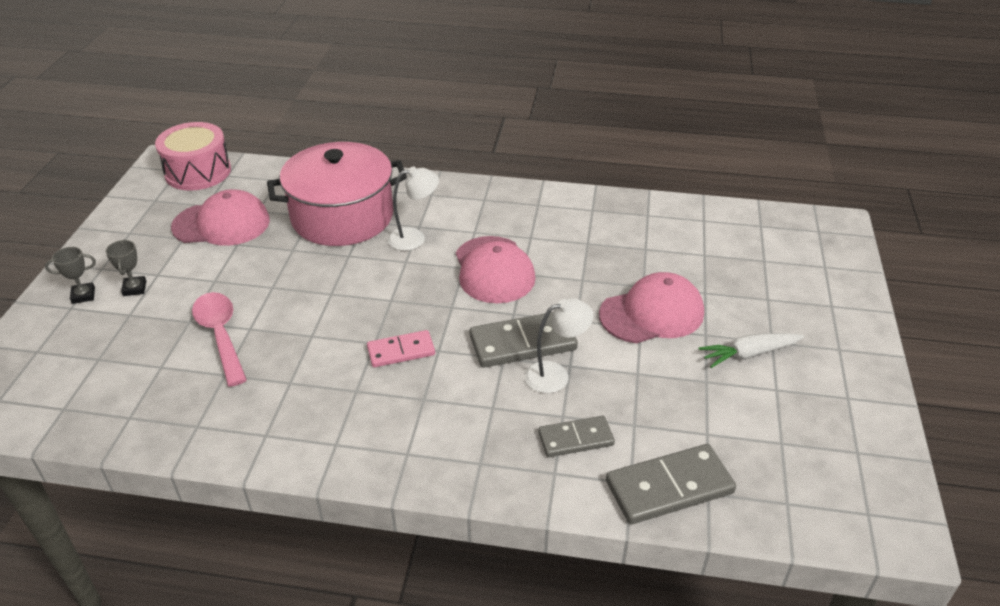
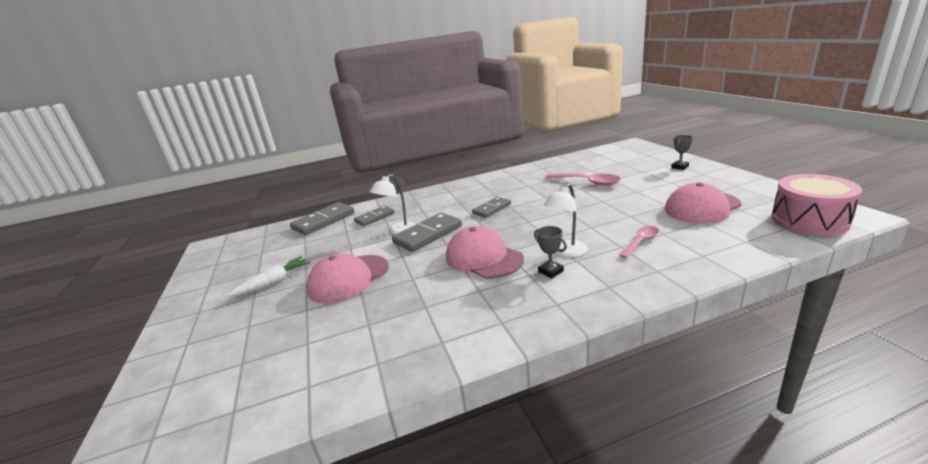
camera: 155 degrees right, 15 degrees down
grey trophy [106,240,146,296] -> grey trophy moved to [534,226,567,278]
pink pot [267,142,407,246] -> pink spoon [619,226,659,258]
pink domino [367,330,435,367] -> grey domino [472,197,511,218]

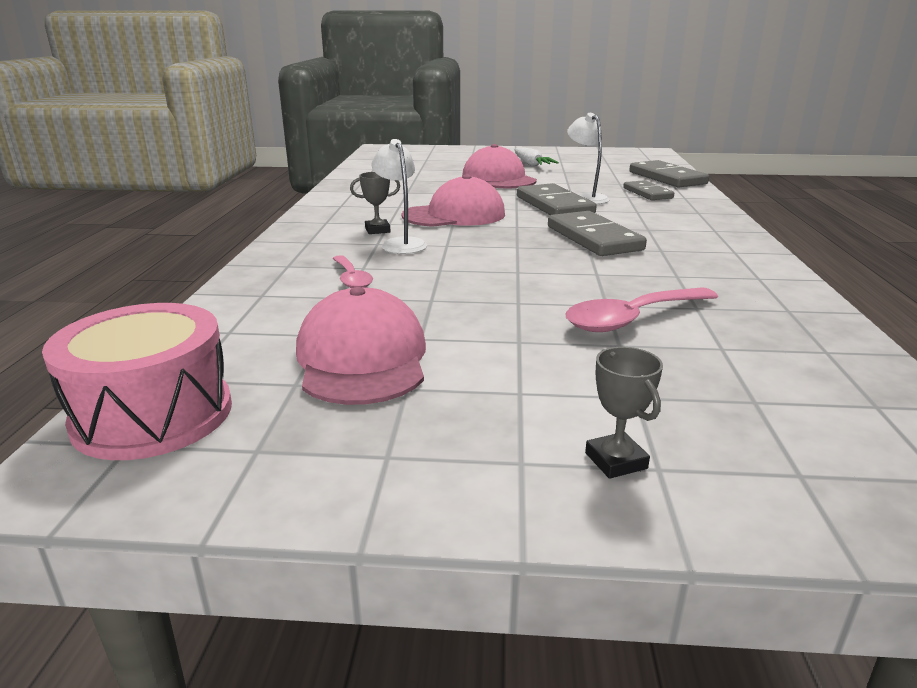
camera: 110 degrees right, 0 degrees up
grey domino [472,197,511,218] -> grey domino [548,211,647,256], size x1.58

